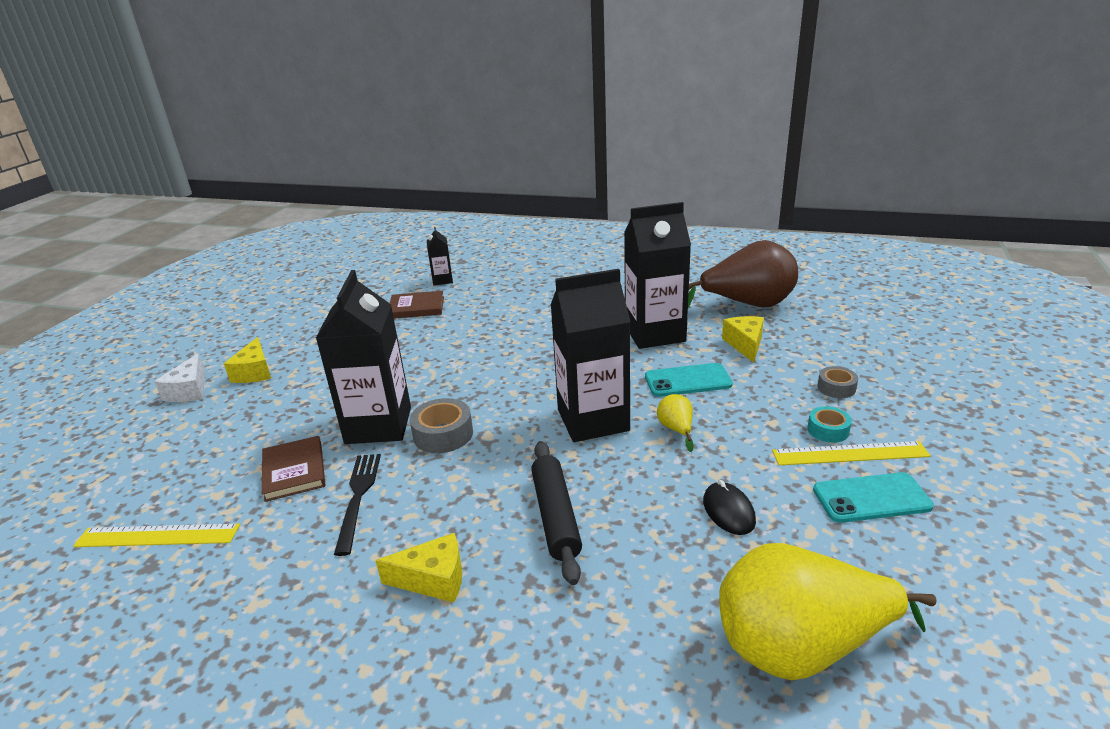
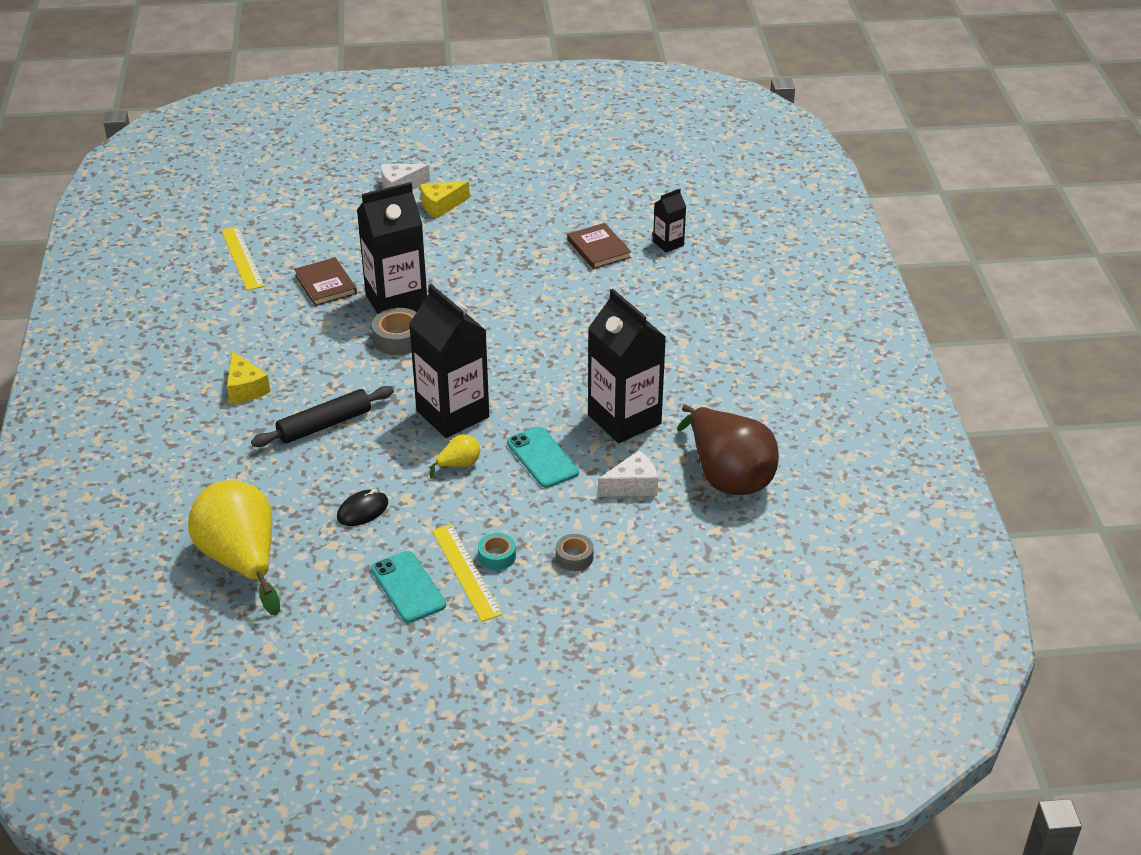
camera: 65 degrees right, 10 degrees up
brown book [262,436,325,502] -> brown book turned 75 degrees counterclockwise [294,257,357,306]
black fork [334,454,381,556] -> none
yellow cheese [722,316,764,363] -> white cheese [598,450,658,497]

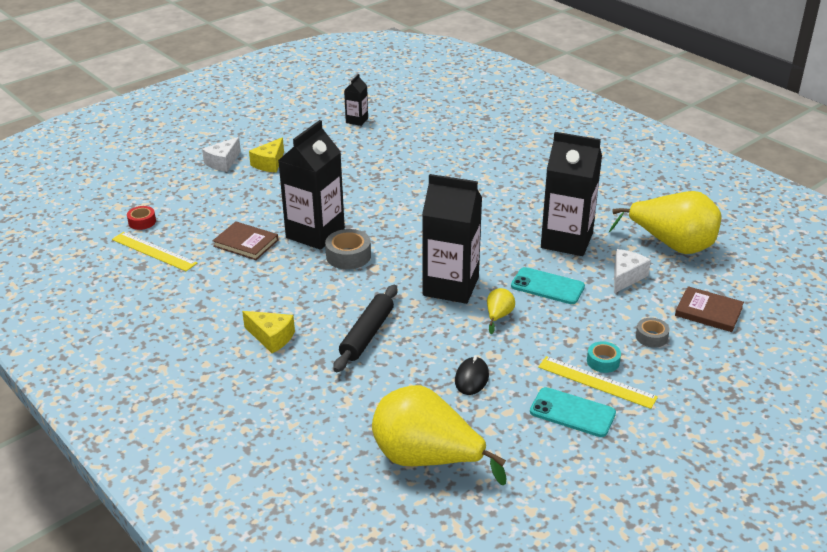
camera: 35 degrees left, 5 degrees down
brown book [567,223,631,269] -> brown book moved to [675,286,744,332]
black carton [653,189,686,253] -> black carton moved to [344,74,368,126]
brown pear [677,405,779,495] -> yellow pear [609,191,721,254]
none -> red tape [127,206,156,230]

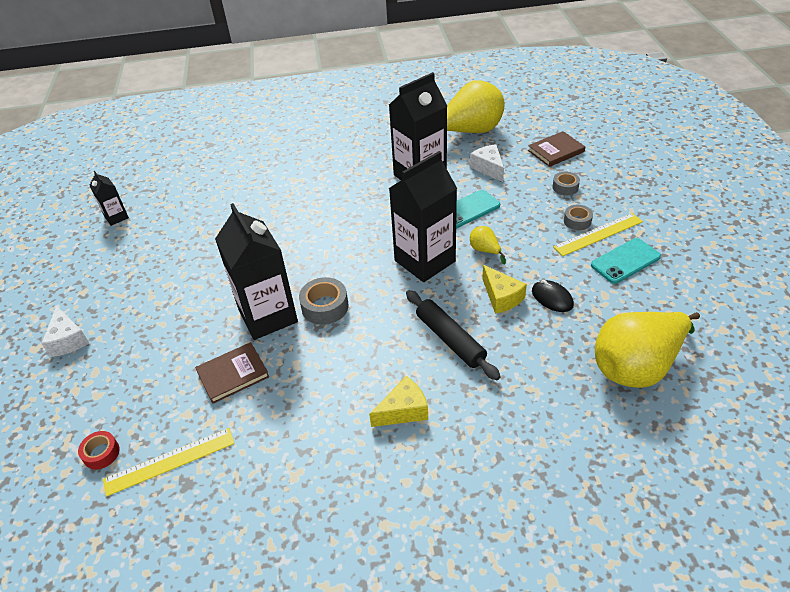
camera: 55 degrees left, 10 degrees up
yellow cheese [249,137,284,172] -> yellow cheese moved to [482,265,527,314]
turquoise tape [587,341,621,373] -> grey tape [564,205,593,230]

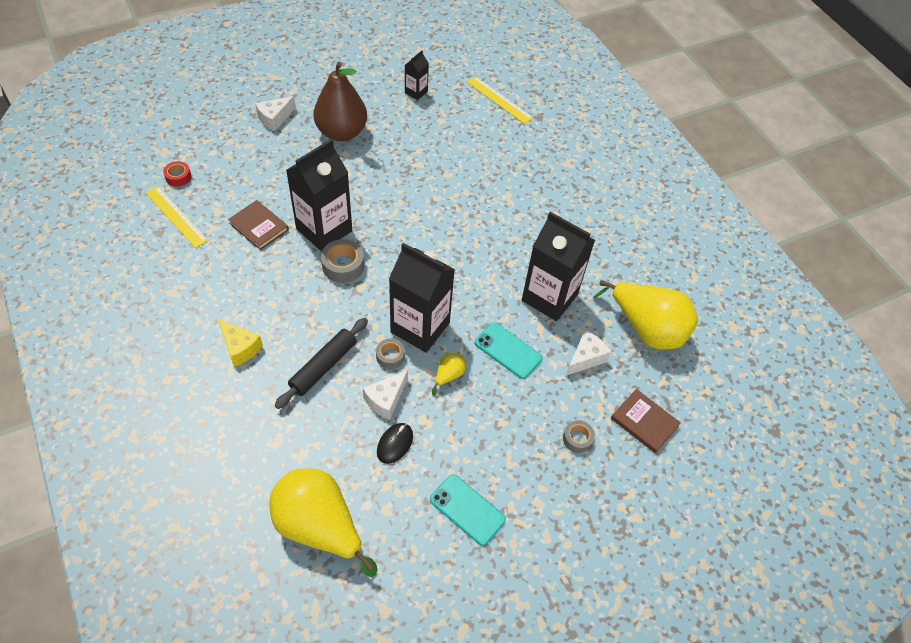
camera: 65 degrees right, 10 degrees up
yellow cheese [482,265,527,314] -> white cheese [363,370,408,420]
yellow ruler [553,213,643,256] -> yellow ruler moved to [467,76,533,124]
grey tape [564,205,593,230] -> grey tape moved to [376,339,405,369]
none -> brown pear [313,62,367,141]

